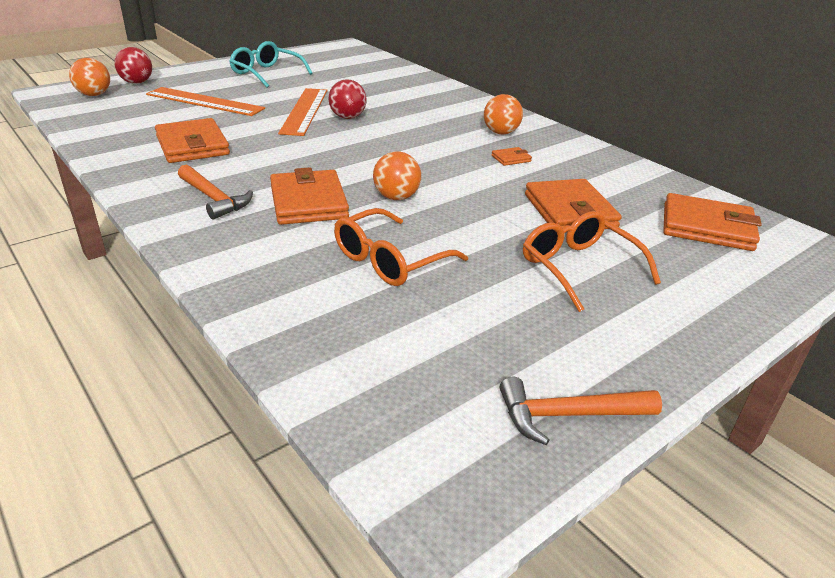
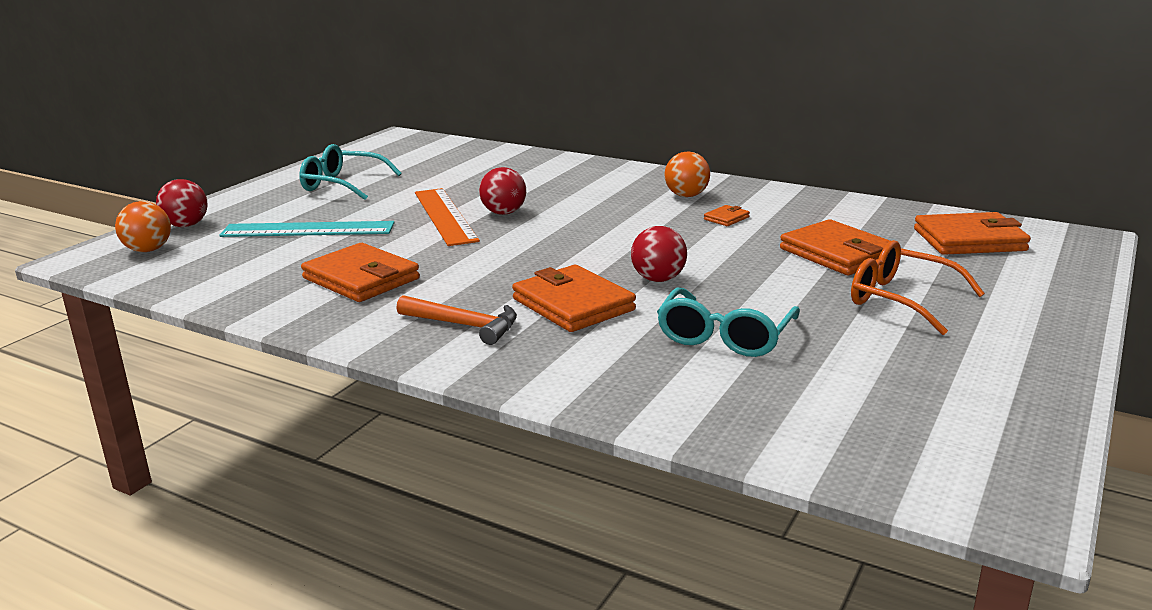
camera: 20 degrees left, 10 degrees down
orange ruler [146,87,265,116] -> turquoise ruler [219,221,395,237]
orange glasses [334,208,468,286] -> turquoise glasses [657,287,800,357]
orange ball [373,151,421,200] -> red ball [631,226,687,282]
orange hammer [500,377,662,445] -> none

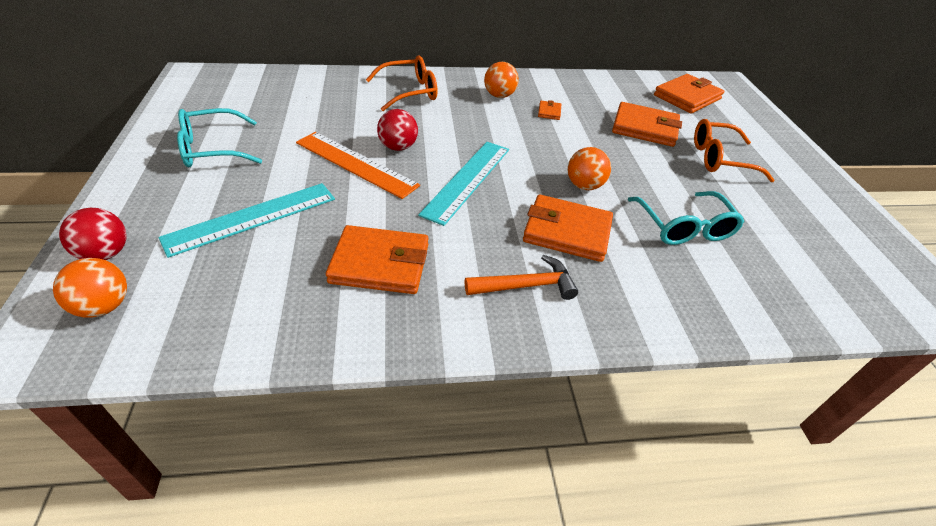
camera: 40 degrees left, 20 degrees up
red ball [631,226,687,282] -> orange ball [568,147,611,190]
none -> orange glasses [366,56,438,111]
none -> turquoise ruler [418,142,509,226]

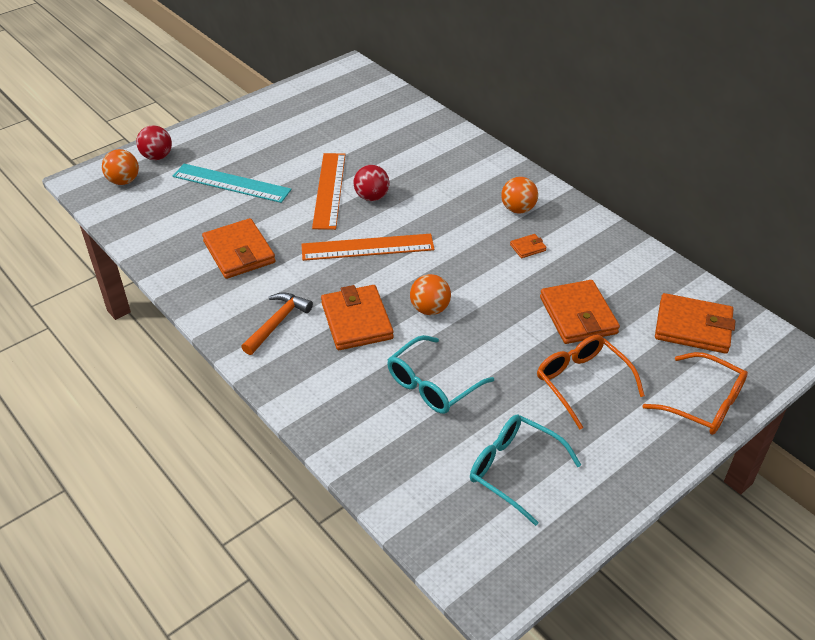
camera: 60 degrees right, 0 degrees up
turquoise glasses [177,108,262,167] -> turquoise glasses moved to [470,414,581,526]
orange glasses [366,56,438,111] -> orange glasses moved to [642,352,748,435]
turquoise ruler [418,142,509,226] -> orange ruler [301,234,435,261]
orange hammer [465,255,578,300] -> orange hammer turned 105 degrees counterclockwise [241,292,313,355]

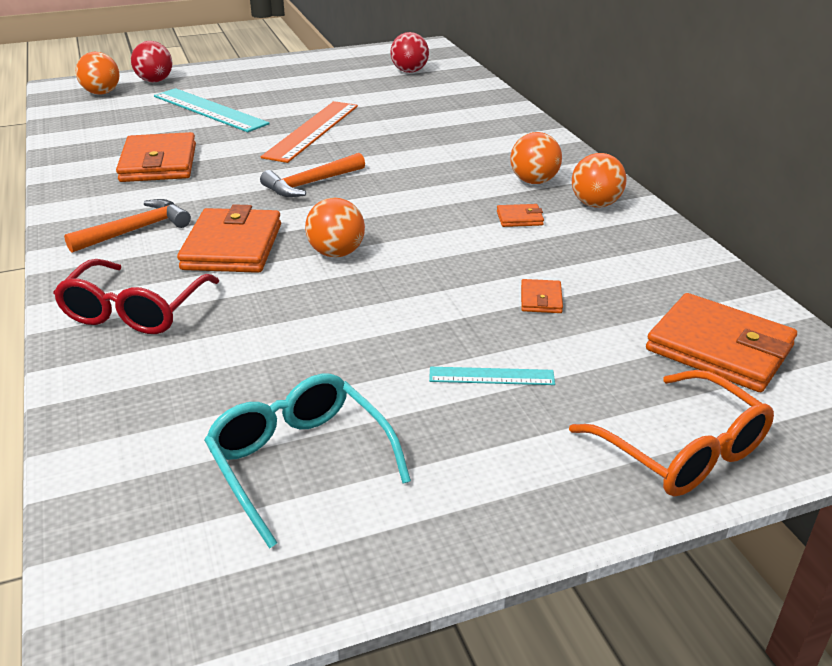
camera: 20 degrees right, 10 degrees down
orange ruler [301,234,435,261] -> orange hammer [260,153,365,197]
red ball [353,165,390,201] -> red ball moved to [390,32,429,73]
turquoise glasses [387,335,494,414] -> none
orange glasses [537,335,645,429] -> turquoise ruler [429,367,555,385]
orange wallet [540,280,620,344] -> orange wallet [521,279,563,313], size x0.45
none -> red glasses [53,259,219,334]
none -> orange ball [572,153,627,207]

